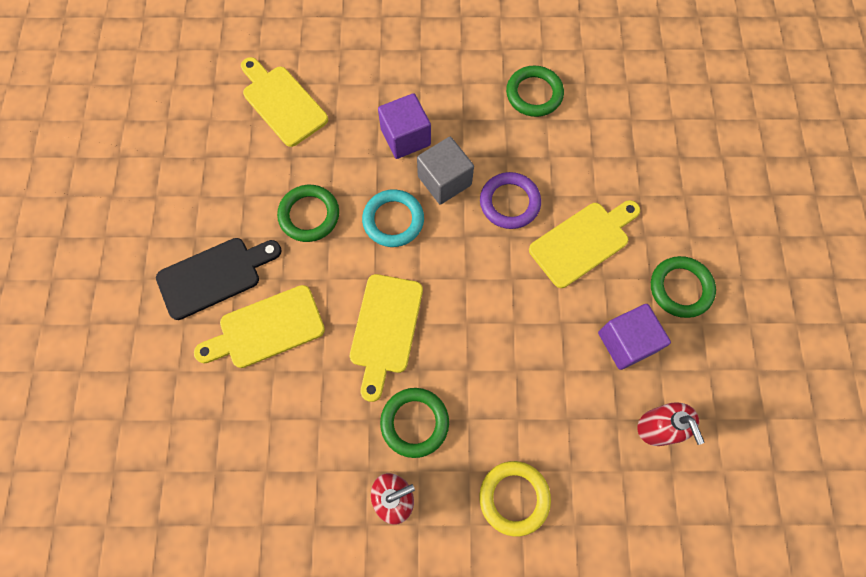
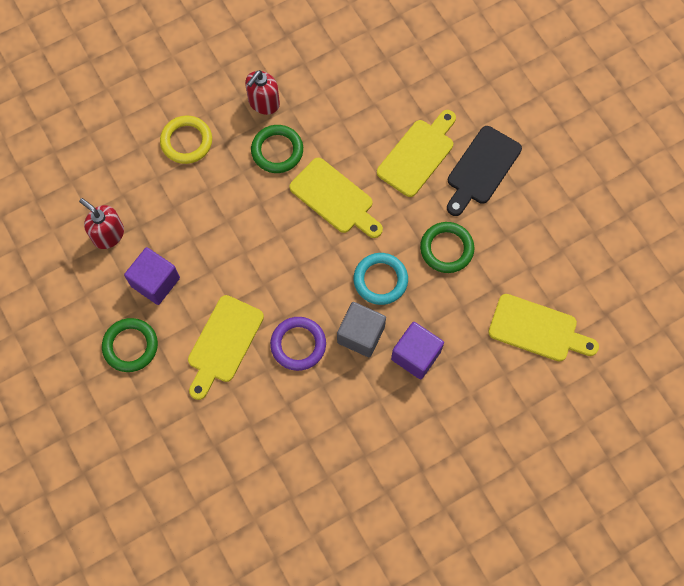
camera: 150 degrees right, 0 degrees up
yellow cutting board [350,274,423,402] -> yellow cutting board turned 150 degrees clockwise [289,158,383,238]
green ring [506,65,564,117] -> none

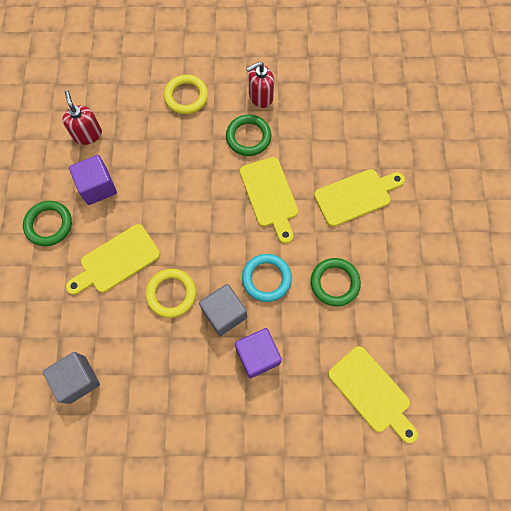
camera: 30 degrees right, 0 degrees up
purple ring [270,317,326,371] -> yellow ring [146,269,196,318]
black cutting board [447,126,522,216] -> none
none -> grey cube [42,352,100,404]

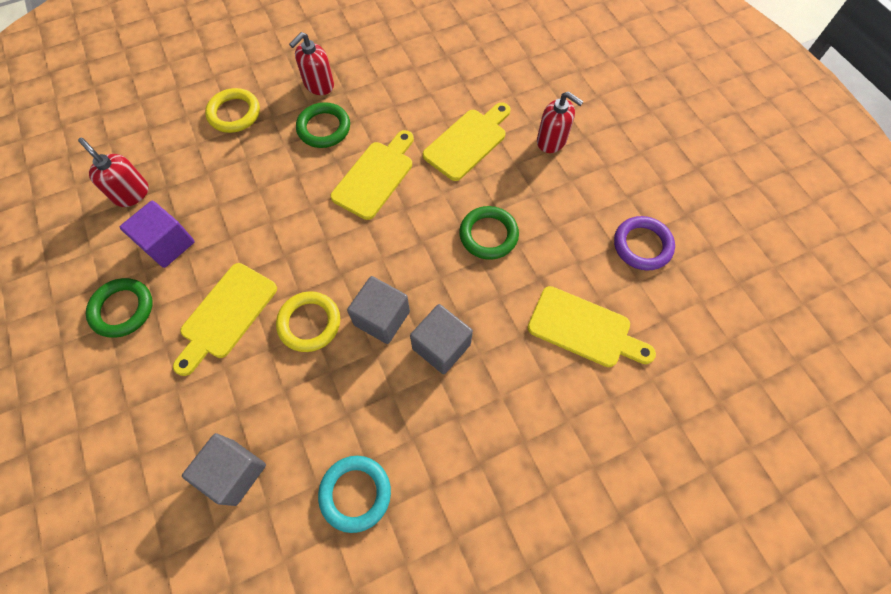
camera: 25 degrees left, 5 degrees down
purple cube [235,328,282,378] -> grey cube [410,304,473,374]
yellow cutting board [240,157,298,244] -> yellow cutting board turned 105 degrees counterclockwise [330,130,414,220]
turquoise ring [242,254,292,302] -> turquoise ring moved to [318,456,391,533]
none -> red soap dispenser [537,91,584,153]
none -> purple ring [614,216,675,270]

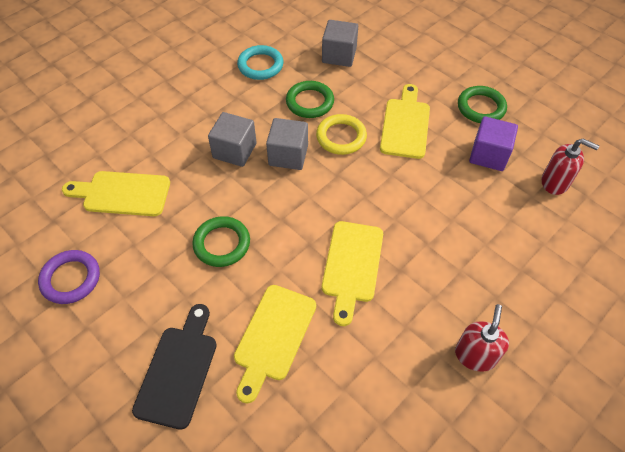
camera: 160 degrees right, 10 degrees down
yellow ring [205,88,260,133] -> none
green ring [296,102,350,148] -> green ring moved to [286,81,334,118]
red soap dispenser [537,91,584,153] -> black cutting board [132,304,217,430]

